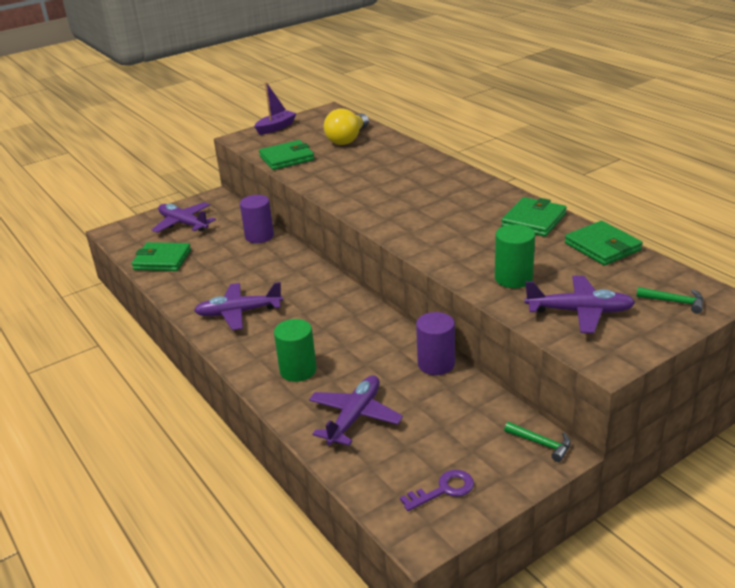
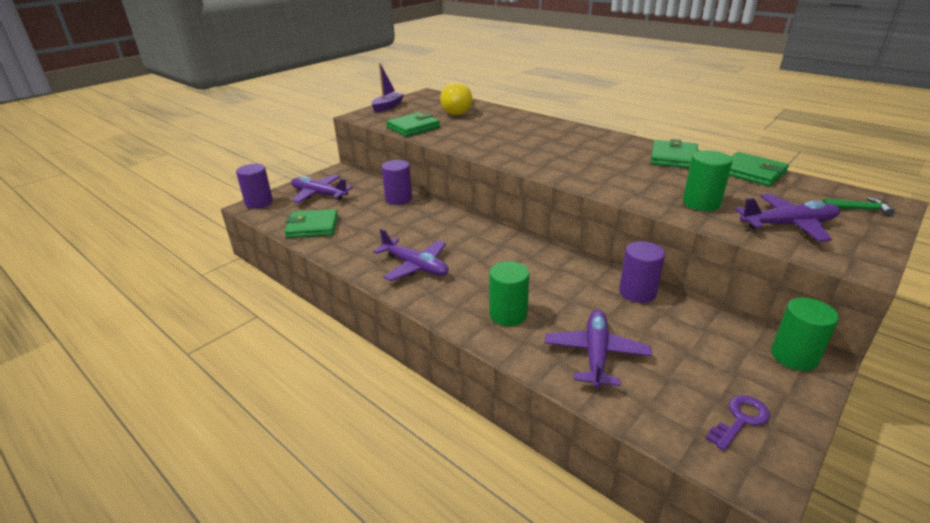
camera: 15 degrees left, 0 degrees up
purple plane [194,282,283,330] -> purple plane turned 120 degrees counterclockwise [373,229,449,281]
green hammer [504,422,571,462] -> green cylinder [771,297,839,371]
none -> purple cylinder [236,164,273,209]

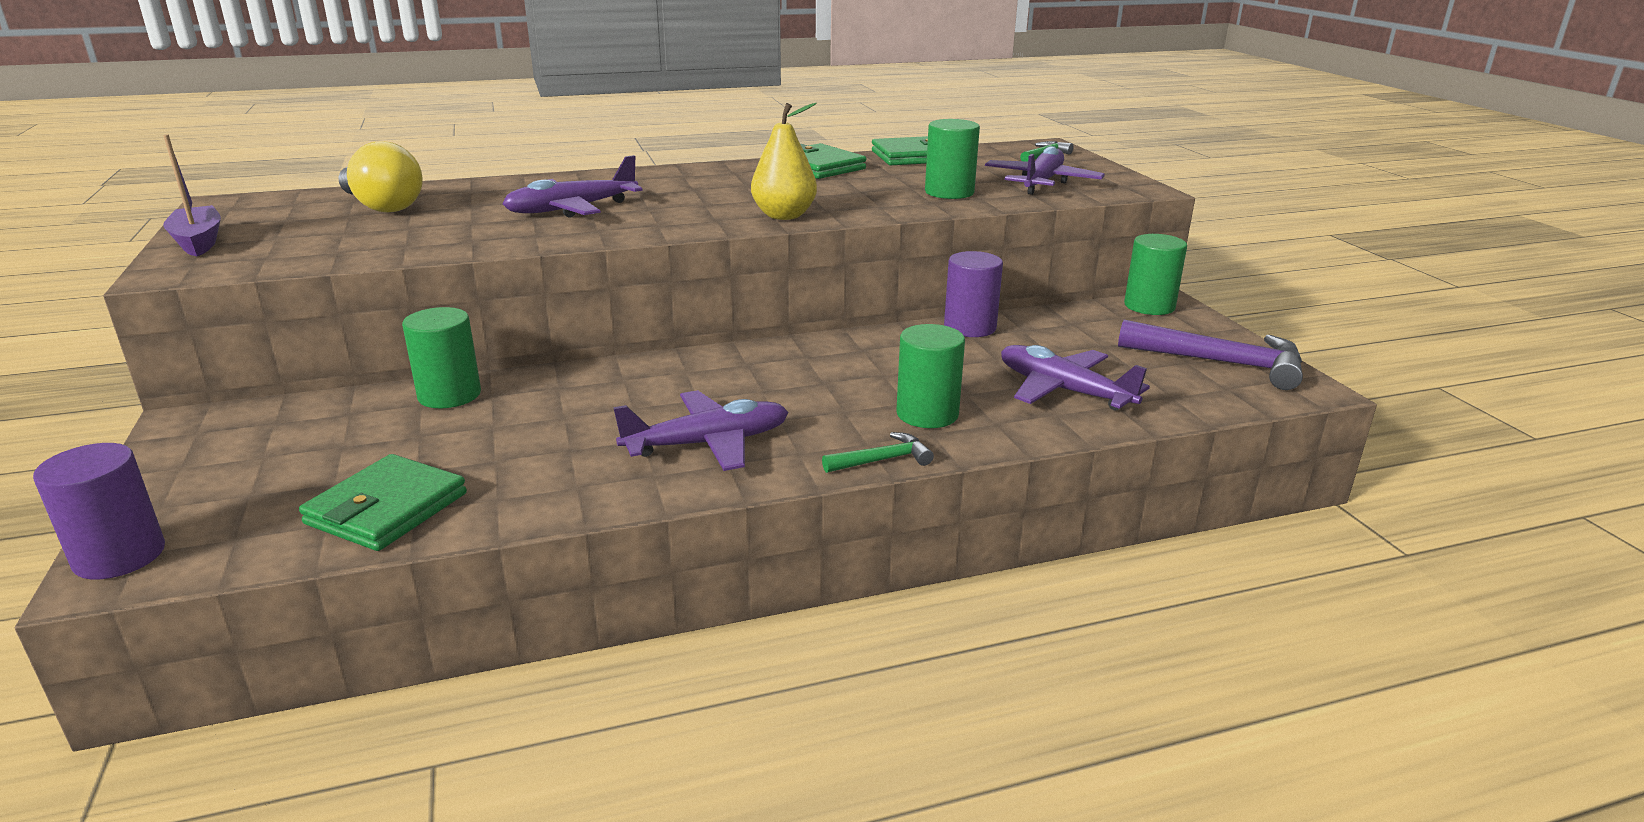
camera: 60 degrees left, 5 degrees down
purple plane [291,175,353,203] -> purple plane moved to [503,155,643,218]
purple cylinder [382,160,412,205] -> green cylinder [402,307,481,408]
green wallet [386,112,440,137] -> none
purple key [706,395,770,451] -> purple hammer [1118,320,1303,390]
none -> yellow pear [751,103,817,220]
none -> green hammer [822,432,934,473]

